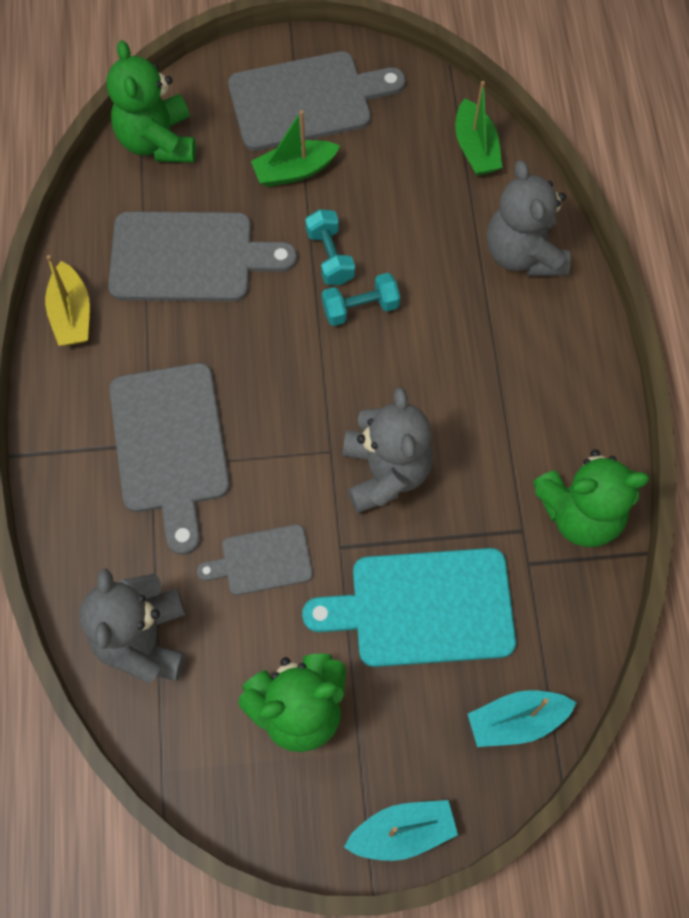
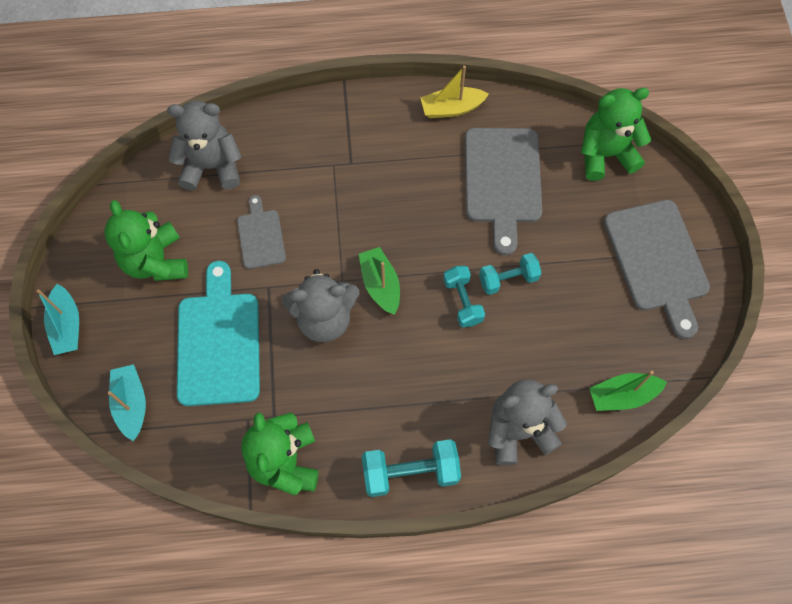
camera: 90 degrees right, 0 degrees up
grey cutting board [109,363,230,555] -> none
green boat [251,110,340,187] -> green boat moved to [359,247,400,315]
none -> turquoise dumbbell [362,439,461,497]

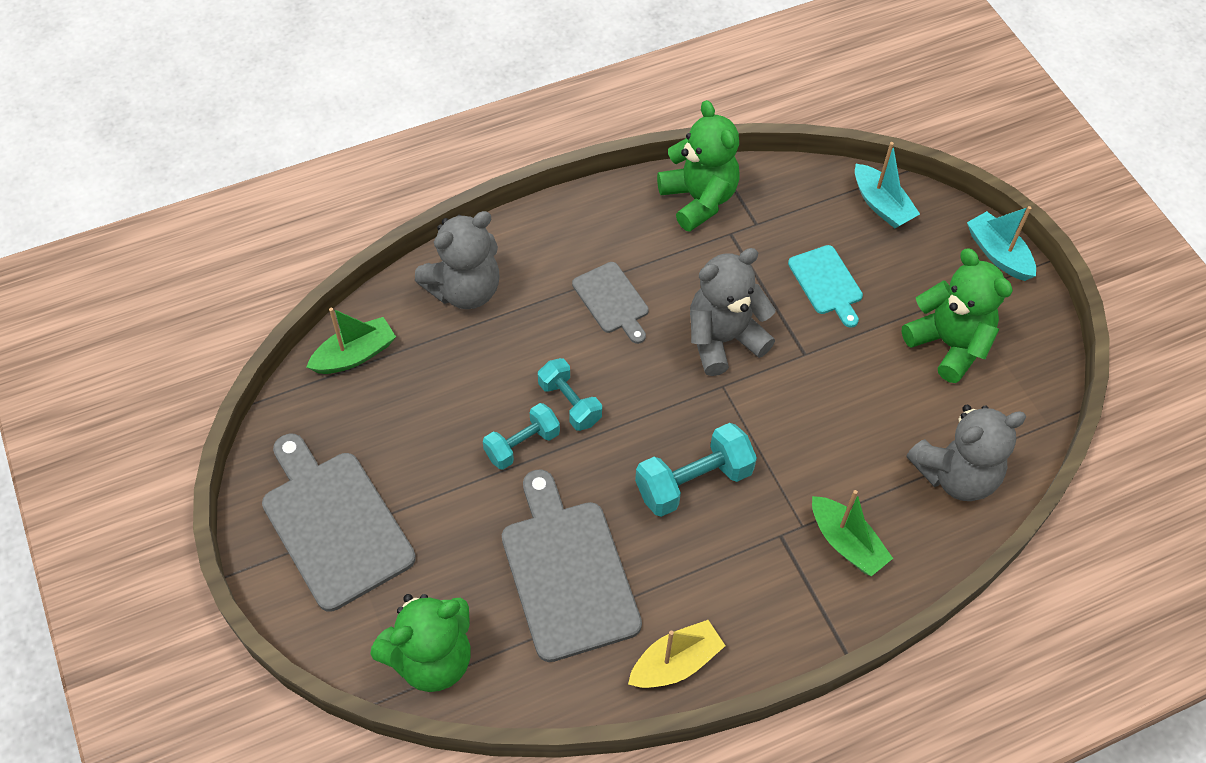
camera: 160 degrees right, 10 degrees down
turquoise cutting board [177,261,260,406] -> turquoise cutting board [788,245,863,328], size x0.55
grey cutting board [237,195,286,269] -> grey cutting board moved to [572,262,649,344]
green boat [359,247,400,315] -> green boat moved to [812,490,893,576]
turquoise dumbbell [362,439,461,497] -> turquoise dumbbell moved to [635,423,757,517]

